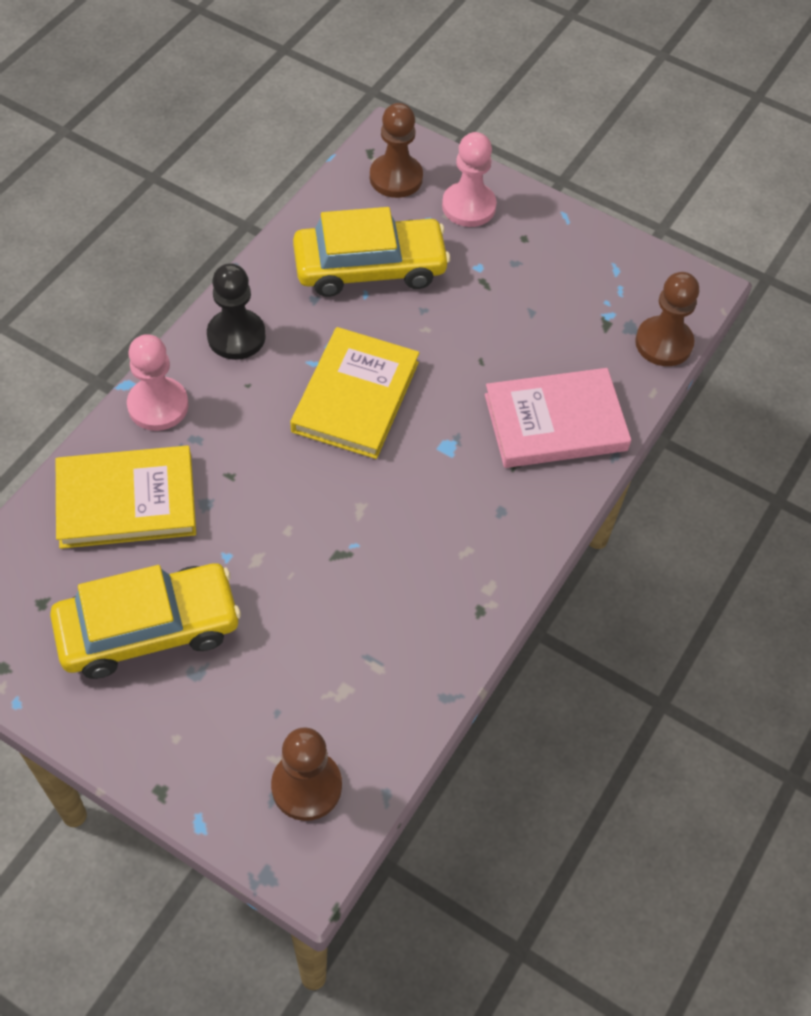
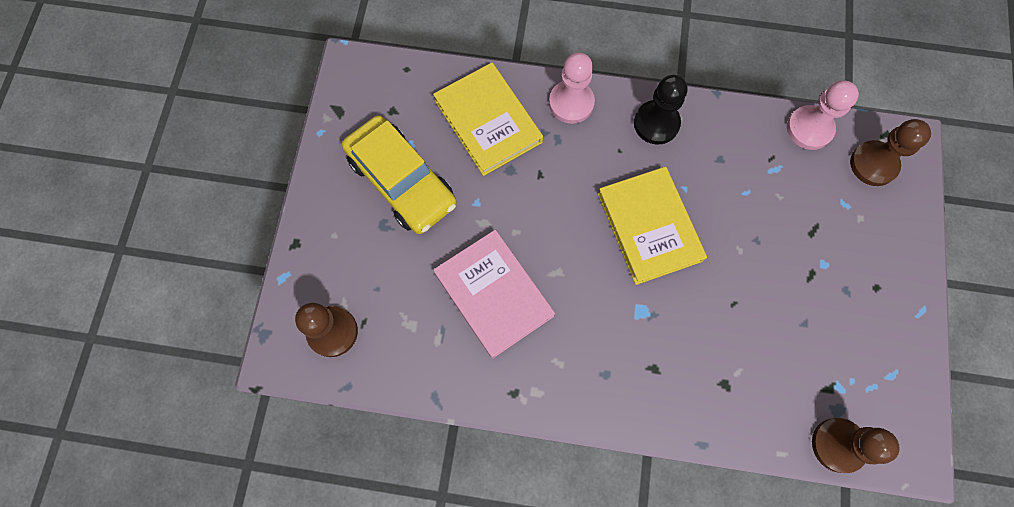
camera: 70 degrees right, 15 degrees up
yellow book [290,327,419,459] -> yellow book turned 75 degrees clockwise [598,167,707,285]
yellow car [293,207,450,297] -> none
pink pawn [442,132,497,227] -> pink pawn moved to [787,80,859,150]
pink book [485,368,631,468] -> pink book moved to [434,230,555,358]

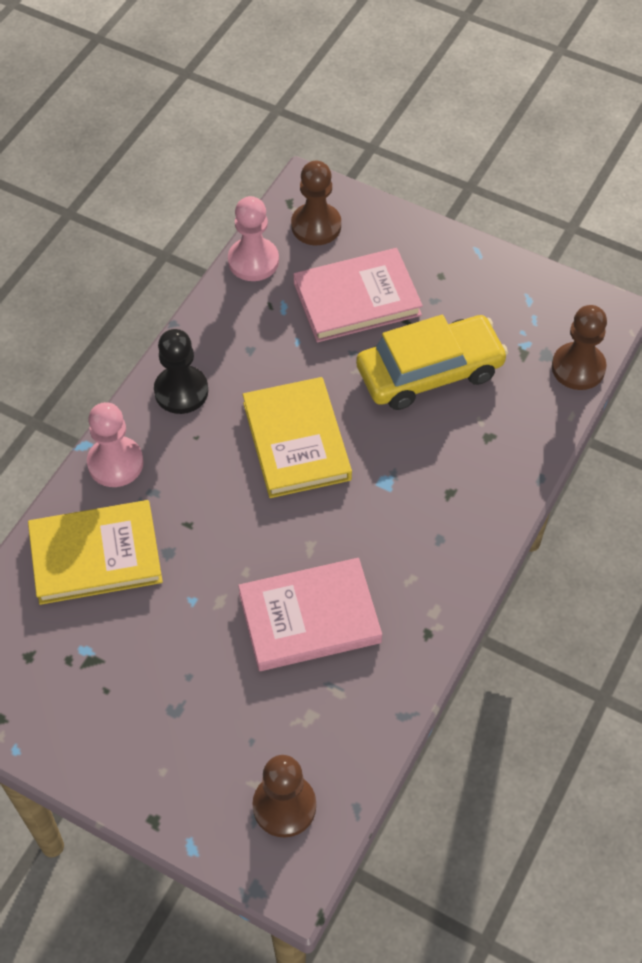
camera: 70 degrees left, 15 degrees down
yellow car [342,115,457,234] -> yellow car moved to [356,315,508,410]
yellow book [598,167,707,285] -> yellow book turned 75 degrees clockwise [243,377,352,498]
none -> pink book [293,248,423,342]

